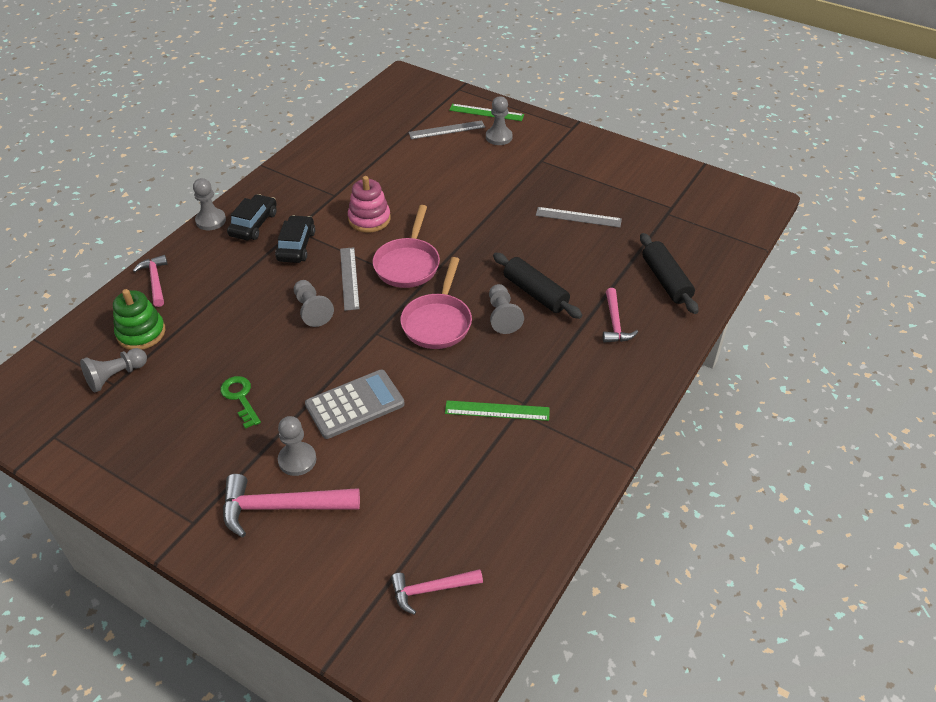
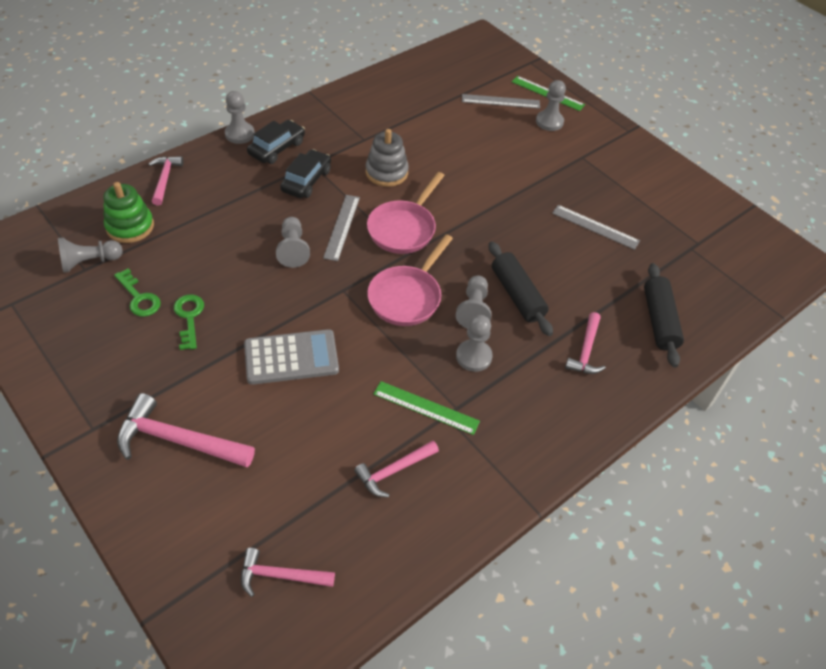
camera: 15 degrees right, 5 degrees up
grey pawn [278,416,316,476] -> grey pawn moved to [456,315,493,372]
pink stacking toy [348,176,391,233] -> grey stacking toy [366,129,409,187]
none -> green key [114,268,161,317]
none -> pink hammer [354,440,439,497]

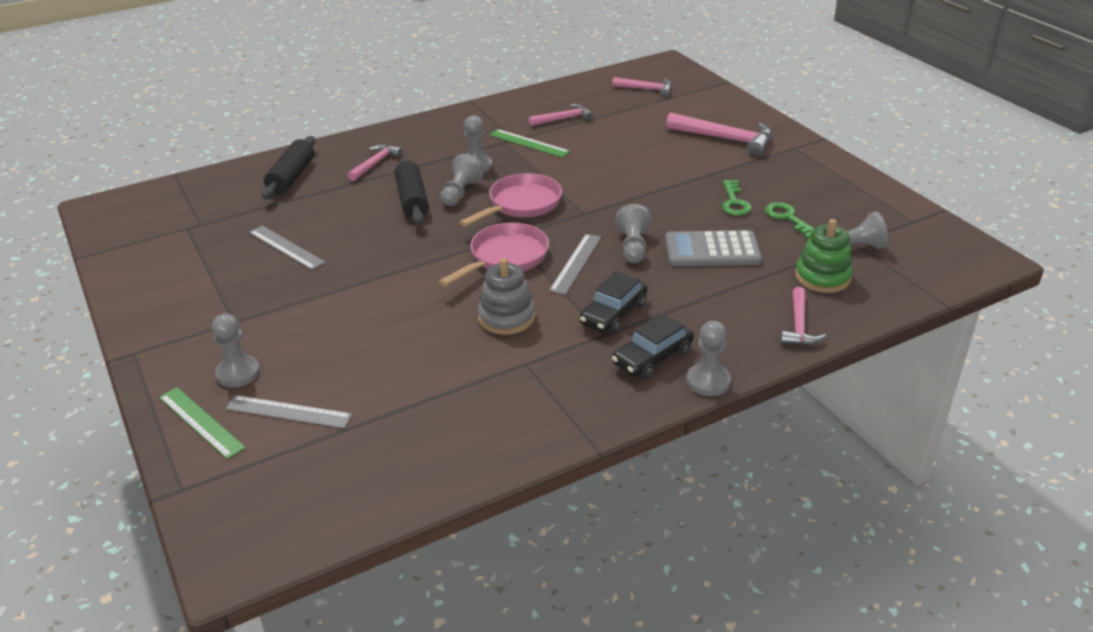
camera: 165 degrees left, 15 degrees down
grey calculator [244,329,339,385] -> grey calculator moved to [665,230,762,266]

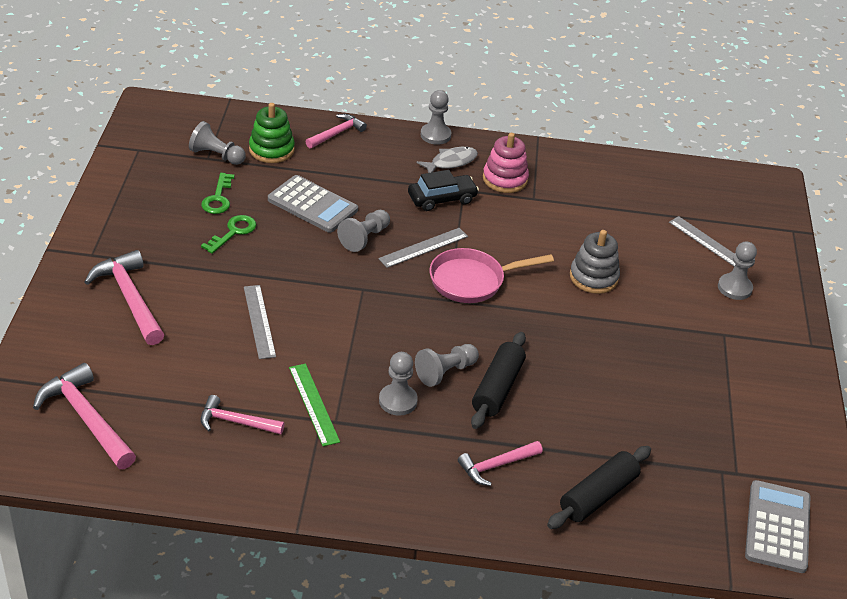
camera: 150 degrees left, 5 degrees up
green ruler [159,387,246,459] -> none
grey ruler [249,225,326,270] -> grey ruler moved to [244,285,276,359]
pink pan [459,173,562,227] -> none
grey stacking toy [478,258,535,335] -> grey stacking toy moved to [570,230,620,294]
pink hammer [612,77,672,97] -> pink hammer [33,363,136,469], size x1.62
black car [612,313,694,379] -> grey fish [416,147,478,173]
none -> pink stacking toy [483,133,529,193]
none -> grey calculator [745,480,810,573]

